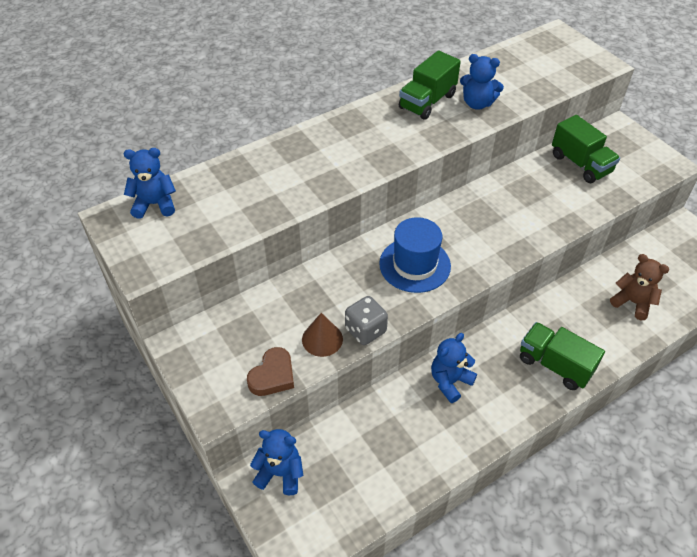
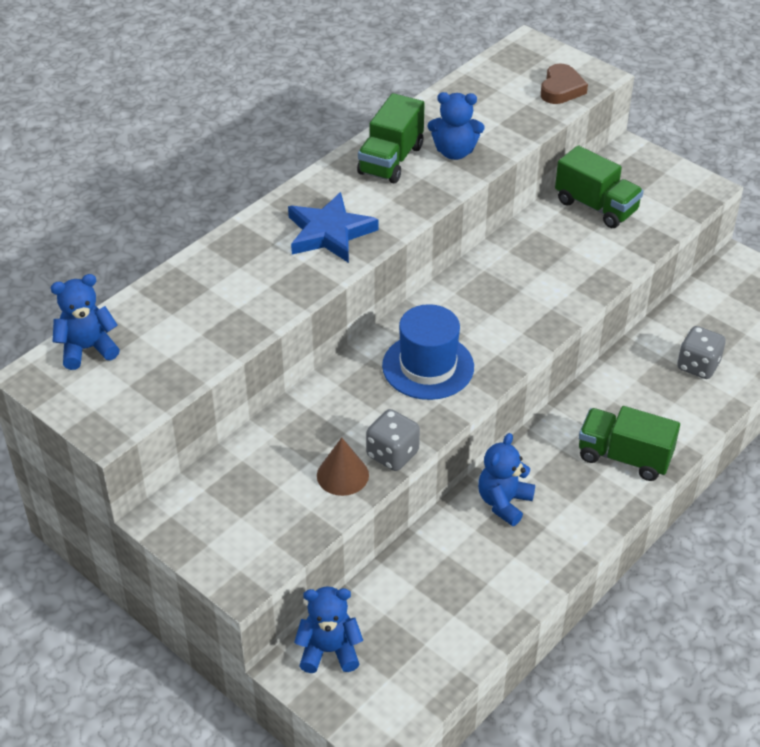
camera: 15 degrees left, 5 degrees down
brown heart [247,347,294,396] -> brown heart moved to [541,63,588,104]
brown teddy bear [610,254,669,320] -> grey dice [677,326,726,379]
none -> blue star [288,192,378,263]

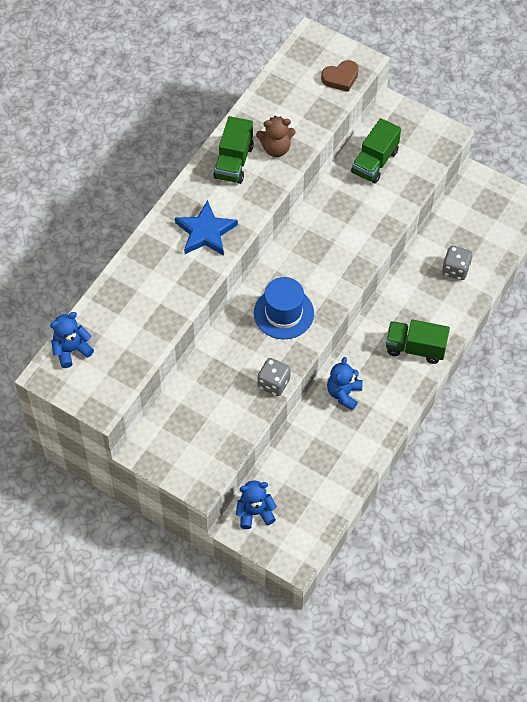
camera: 10 degrees left, 15 degrees up
brown cone [317,437,369,496] -> none
blue teddy bear [428,92,484,160] -> brown teddy bear [256,116,296,157]
brown heart [541,63,588,104] -> brown heart turned 60 degrees clockwise [321,60,359,92]
green truck [555,145,644,228] -> green truck turned 90 degrees clockwise [351,118,401,183]

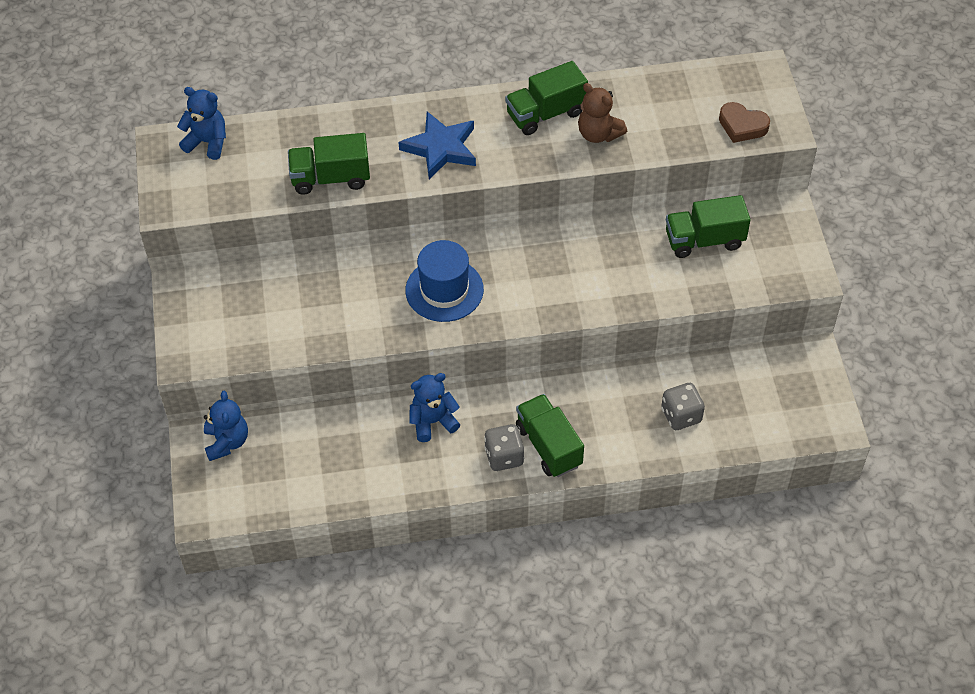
camera: 50 degrees right, 5 degrees down
blue teddy bear [236,480,277,529] -> blue teddy bear turned 45 degrees clockwise [204,391,248,461]
grey dice [258,358,291,396] -> grey dice moved to [484,424,524,471]
none -> green truck [288,133,370,195]

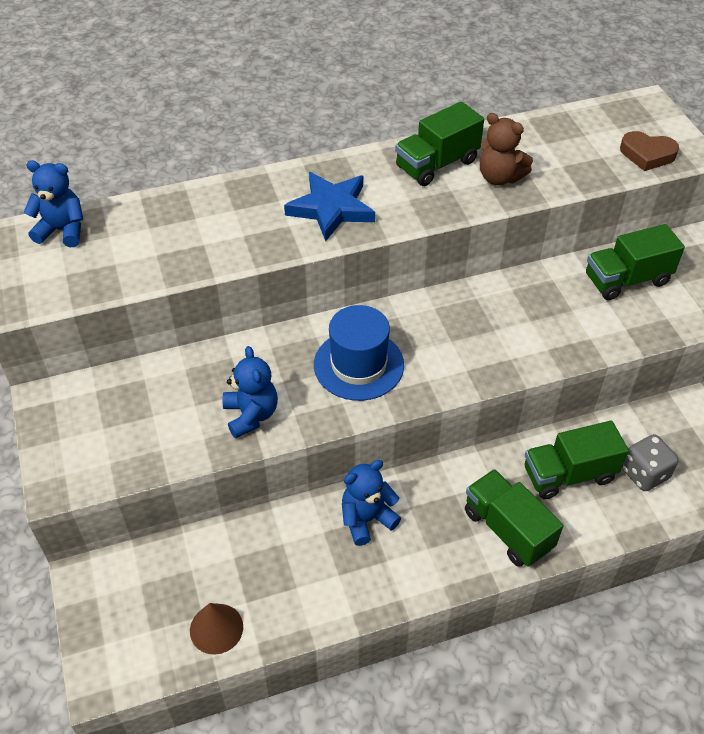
camera: 10 degrees left, 5 degrees down
blue teddy bear [204,391,248,461] -> blue teddy bear moved to [222,346,278,438]
green truck [288,133,370,195] -> green truck moved to [525,421,629,499]
grey dice [484,424,524,471] -> none
none -> brown cone [190,603,243,655]

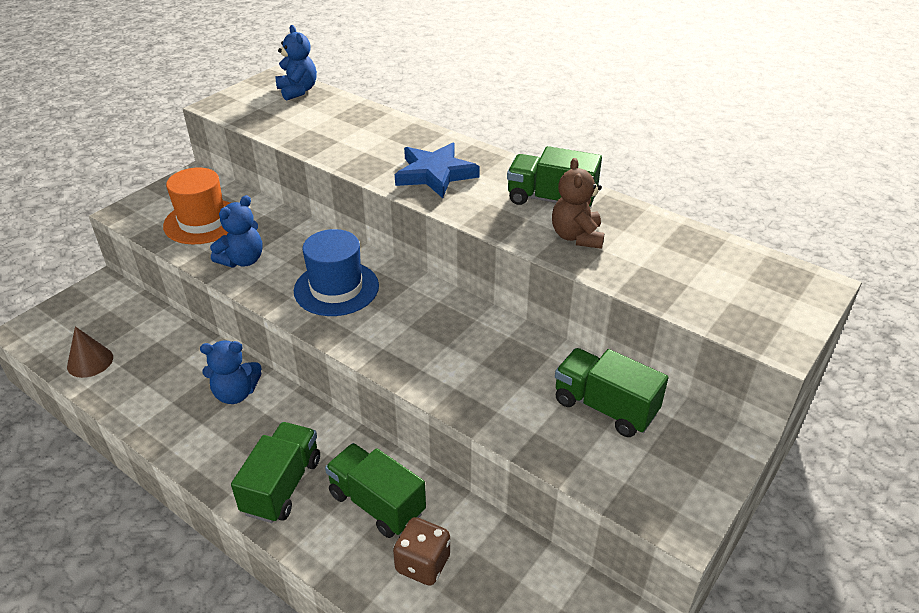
camera: 55 degrees right, 10 degrees down
blue teddy bear [342,460,401,546] -> blue teddy bear turned 150 degrees clockwise [200,341,262,404]
brown heart [620,131,679,171] -> none
grey dice [622,434,679,491] -> brown dice [393,517,450,586]
none -> orange hat [163,167,230,244]

